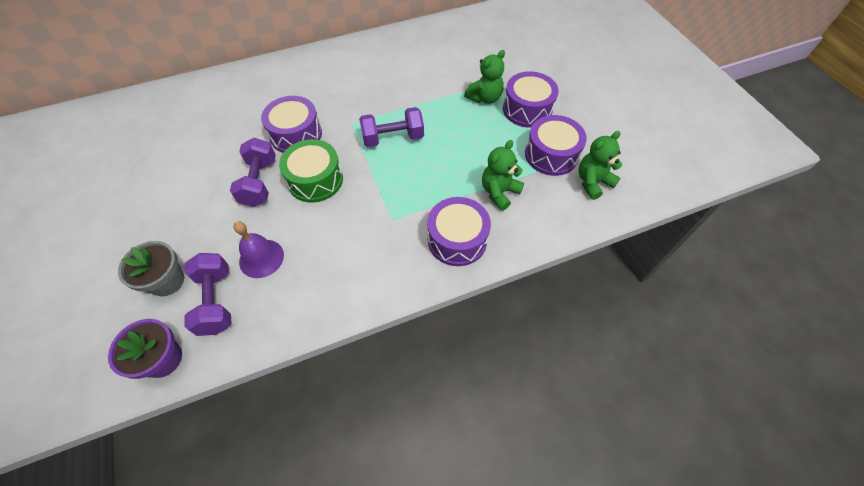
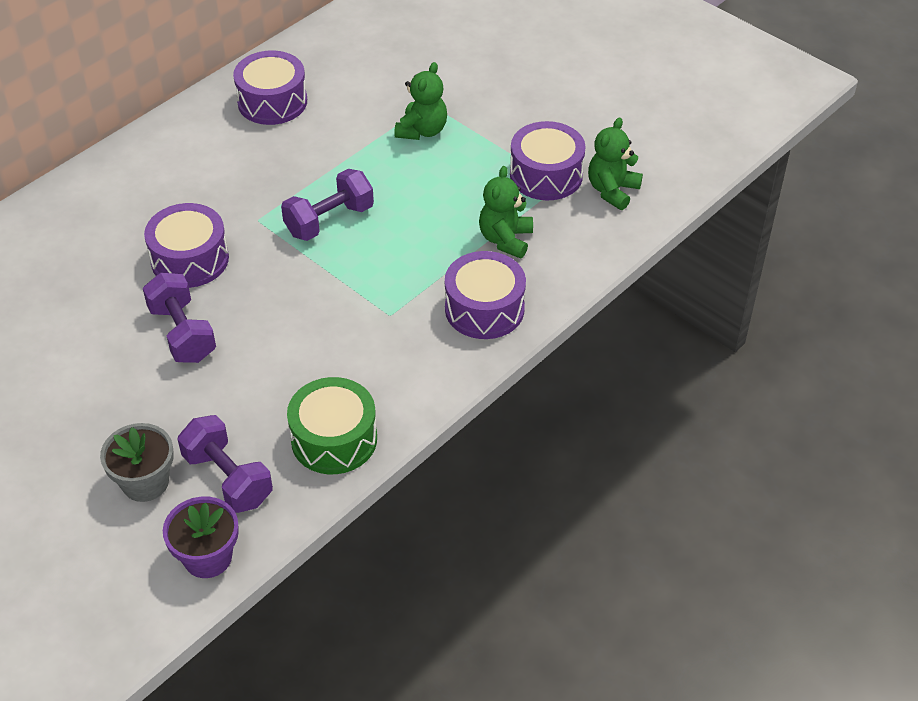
camera: 25 degrees left, 10 degrees down
purple bell [234,221,284,278] -> none
green drum [279,139,343,203] -> green drum moved to [287,377,377,474]
purple drum [503,71,559,128] -> purple drum moved to [233,50,307,125]

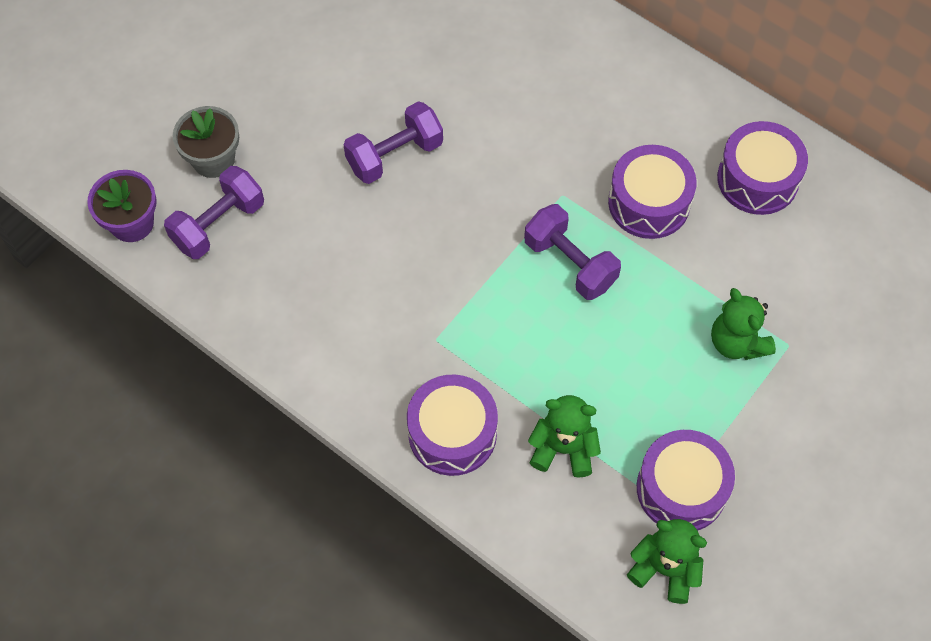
camera: 85 degrees right, 15 degrees up
purple drum [144,203,229,288] -> purple drum moved to [608,145,697,239]
green drum [287,377,377,474] -> none
green teddy bear [394,62,447,140] -> green teddy bear turned 45 degrees clockwise [711,288,776,360]

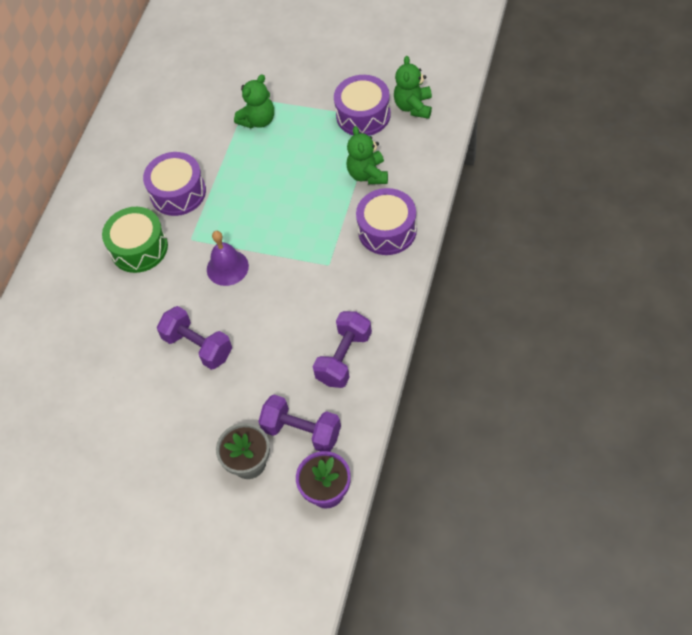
camera: 105 degrees left, 5 degrees down
purple dumbbell [524,204,621,300] -> purple dumbbell moved to [313,311,372,388]
purple drum [717,121,808,215] -> none
none -> green drum [102,207,168,273]
none -> purple bell [207,231,249,286]

